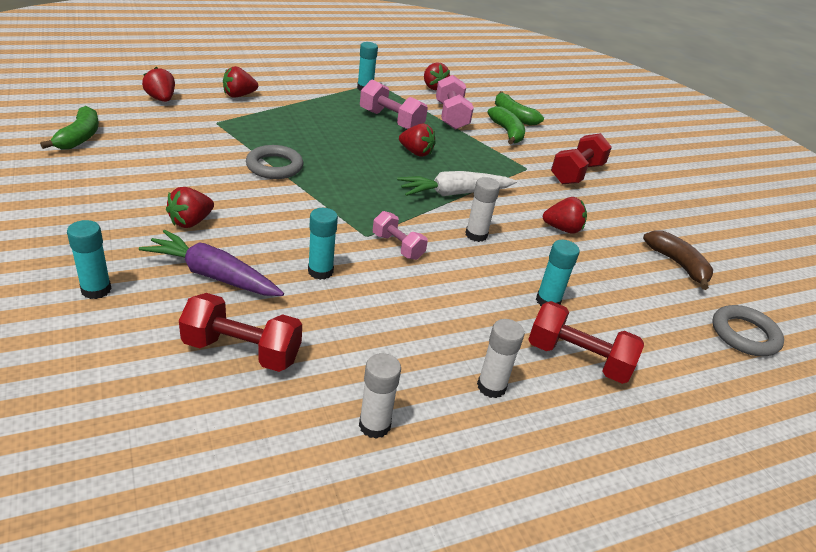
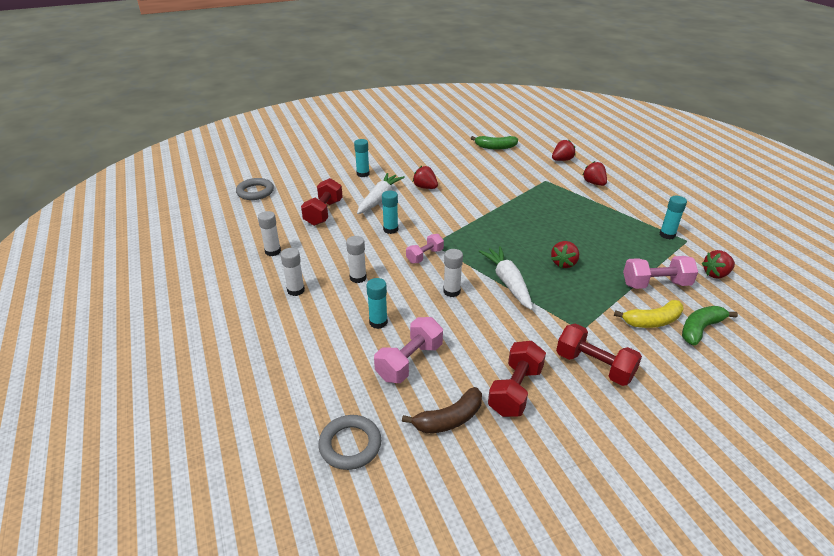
camera: 95 degrees right, 0 degrees up
purple carrot [139,230,284,296] -> white carrot [357,173,405,214]
grey ring [246,145,303,179] -> grey ring moved to [236,178,274,200]
pink dumbbell [360,80,428,129] -> pink dumbbell moved to [374,317,443,383]
green banana [488,106,525,144] -> yellow banana [614,300,683,328]
red dumbbell [528,301,644,384] -> red dumbbell moved to [488,341,546,417]
red strawberry [543,197,587,234] -> none
none -> white glue stick [346,236,367,283]

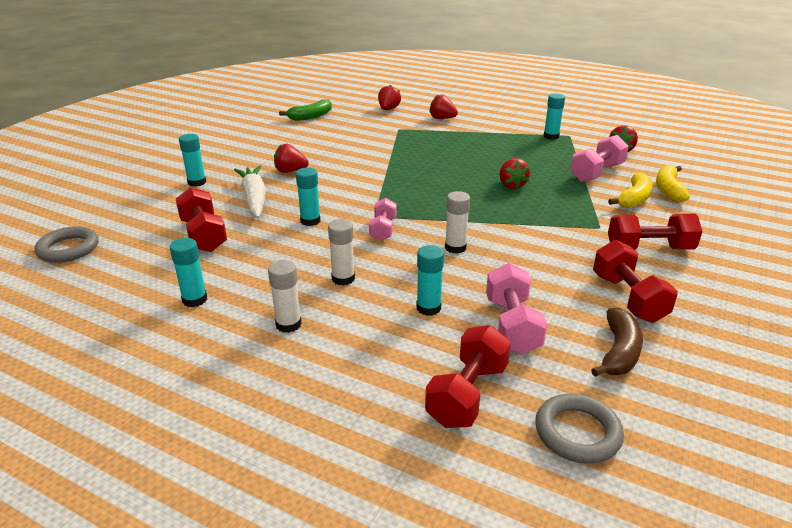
camera: 40 degrees left, 5 degrees down
white glue stick [258,211,281,256] -> turquoise glue stick [170,238,207,307]
white carrot [479,246,533,310] -> none
green banana [682,306,738,345] -> yellow banana [656,165,690,202]
none -> red dumbbell [425,325,511,428]

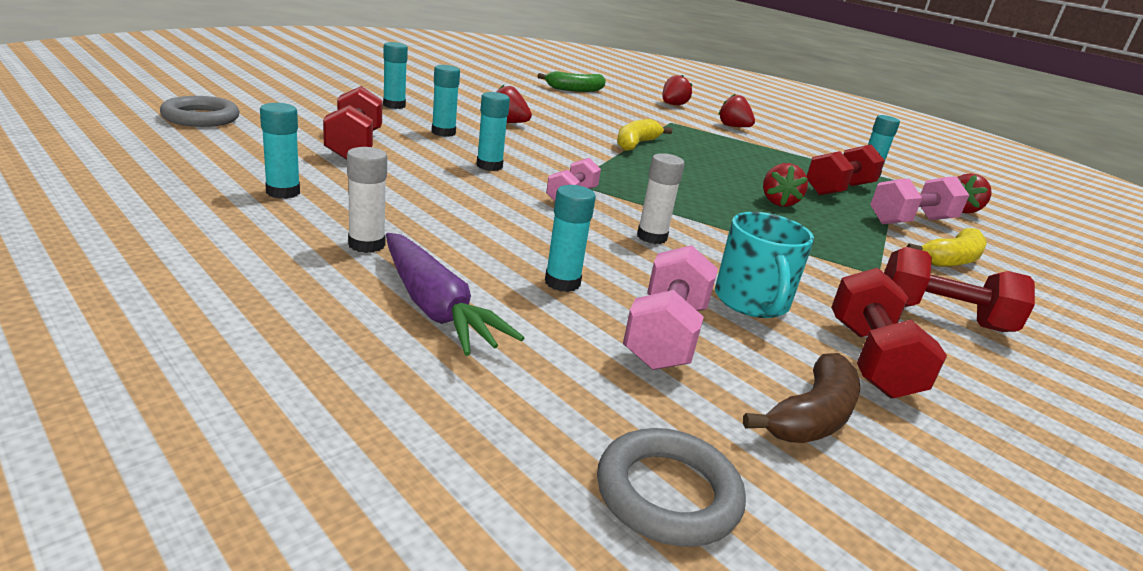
camera: 15 degrees right, 5 degrees down
white carrot [234,166,266,218] -> turquoise glue stick [432,65,460,137]
white glue stick [328,219,355,286] -> none
red dumbbell [425,325,511,428] -> red dumbbell moved to [807,144,885,195]
yellow banana [656,165,690,202] -> yellow banana moved to [617,119,672,151]
none -> purple carrot [386,233,524,356]
none -> turquoise mug [715,212,814,318]

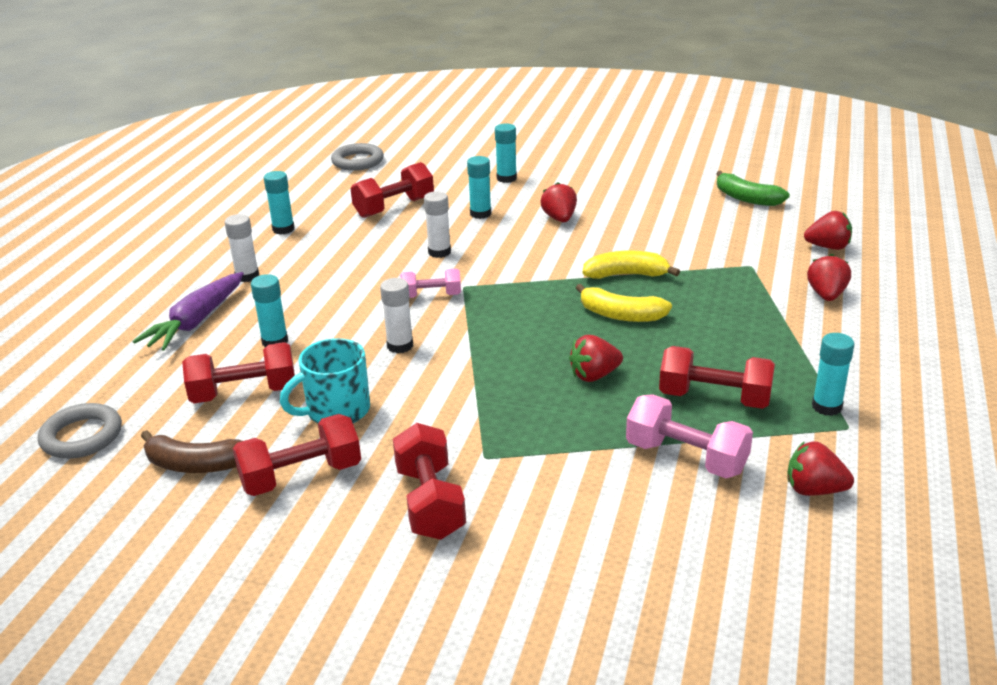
camera: 65 degrees right, 5 degrees up
turquoise glue stick [476,92,510,171] -> white glue stick [424,191,451,258]
pink dumbbell [623,245,718,370] -> red dumbbell [182,342,295,403]
yellow banana [907,228,987,267] -> yellow banana moved to [576,284,672,322]

